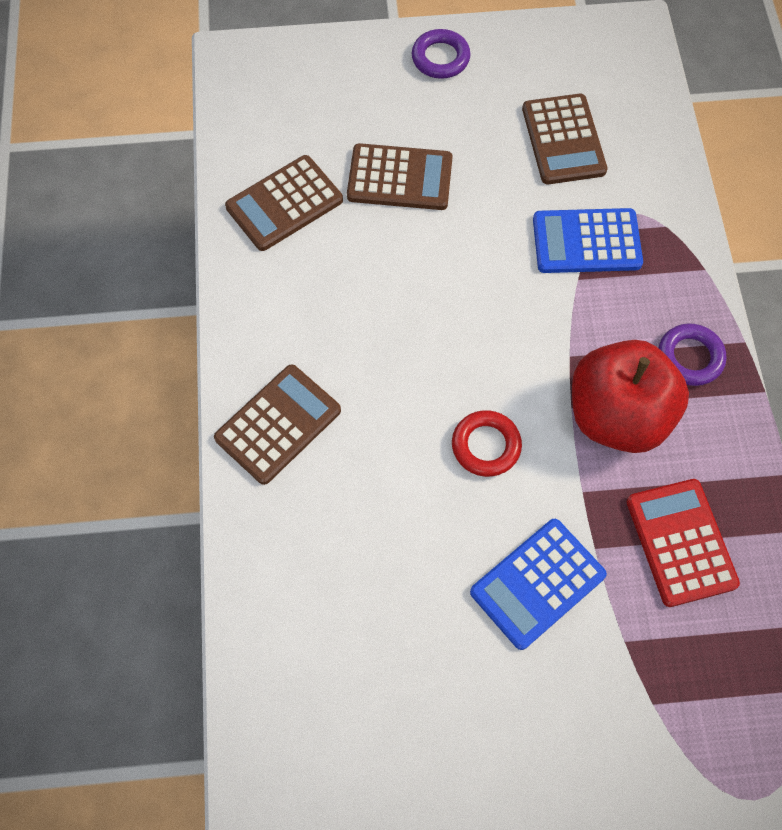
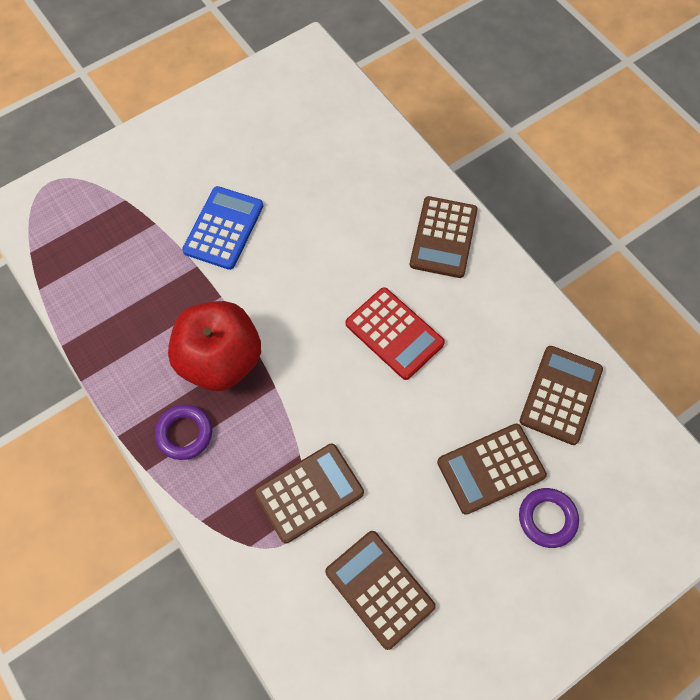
camera: 150 degrees right, 0 degrees up
purple ring [412,29,471,79] -> purple ring moved to [519,488,579,548]
red ring [452,410,522,477] -> none
blue calculator [533,208,643,273] -> brown calculator [254,444,364,543]
red calculator [627,479,740,607] -> red calculator moved to [346,287,445,380]

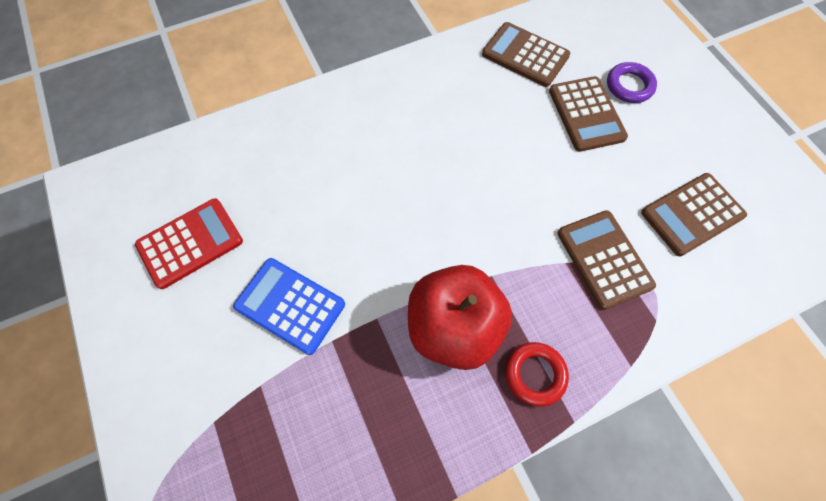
camera: 80 degrees left, 0 degrees up
purple ring [155,405,212,460] -> red ring [505,342,569,407]
red calculator [346,287,445,380] -> red calculator moved to [135,198,243,289]
brown calculator [410,196,478,278] -> none

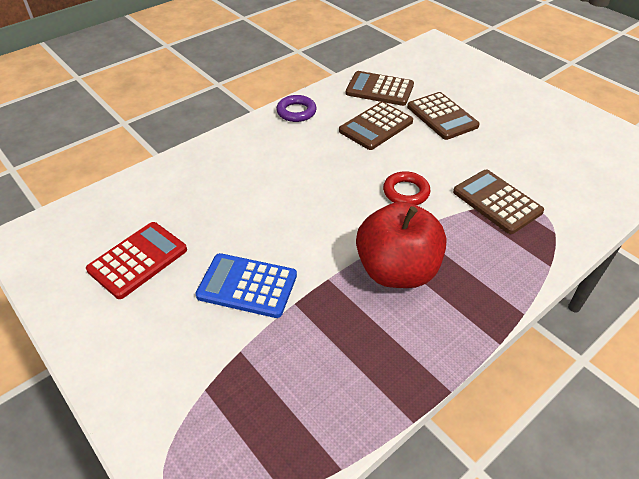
camera: 15 degrees left, 20 degrees down
red ring [505,342,569,407] -> red ring moved to [383,171,431,205]
purple ring [607,62,657,103] -> purple ring moved to [276,95,317,122]
brown calculator [641,173,747,256] -> brown calculator moved to [339,102,413,150]

